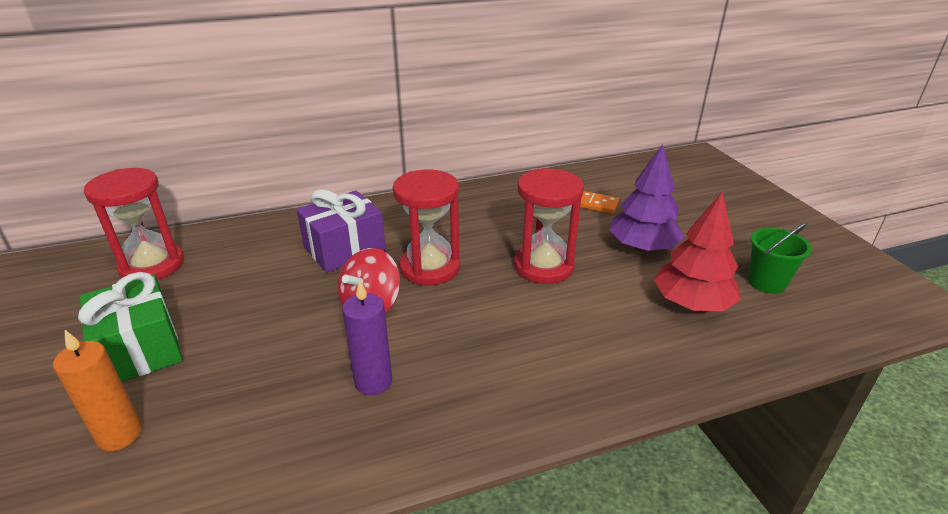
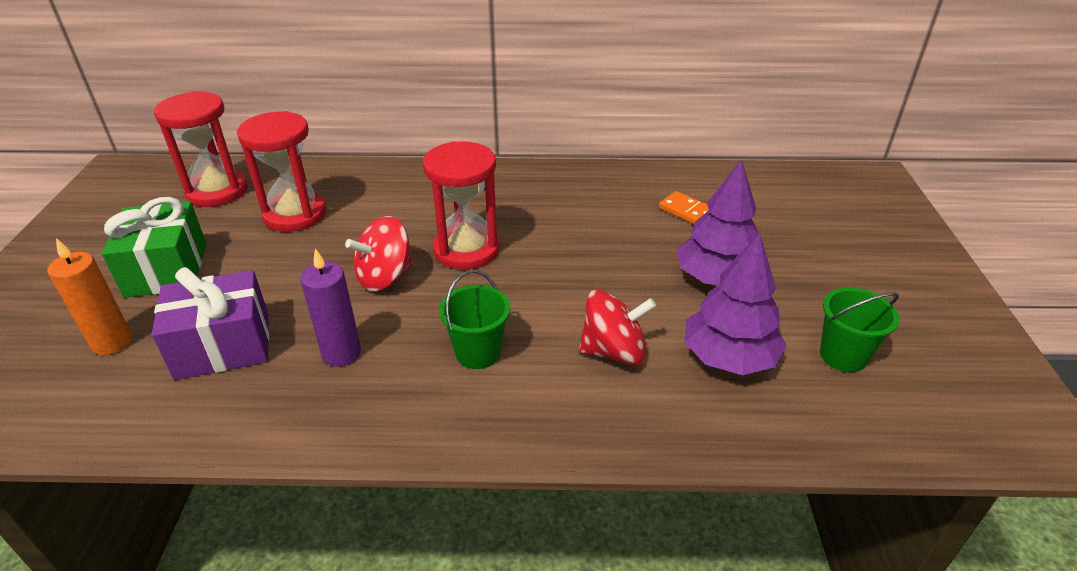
camera: 20 degrees right, 5 degrees up
purple gift [297,189,386,272] -> purple gift moved to [152,267,269,380]
red hourglass [514,168,584,284] -> red hourglass moved to [237,111,327,232]
red tree [654,192,741,311] -> purple tree [684,233,787,375]
none -> green bucket [439,270,510,369]
none -> red spinning top [579,290,656,365]

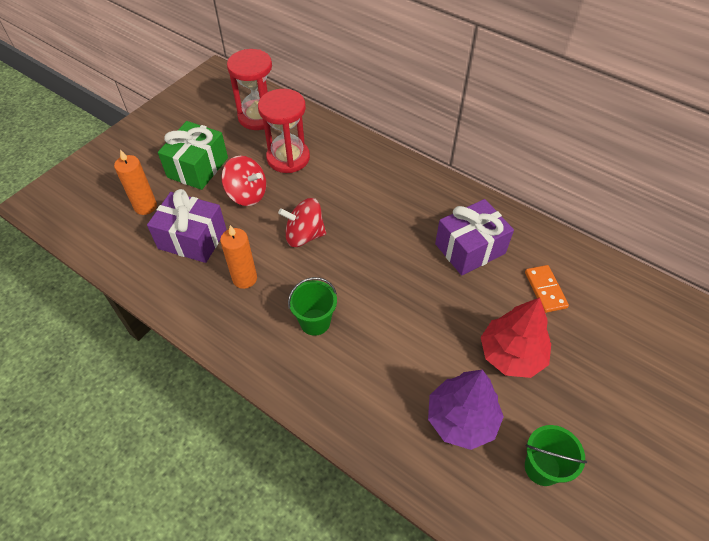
camera: 35 degrees right, 15 degrees up
purple candle [300,248,361,367] -> orange candle [220,225,257,289]
red hourglass [423,141,500,270] -> none
red spinning top [579,290,656,365] -> red spinning top moved to [221,156,266,206]
purple tree [677,159,759,285] -> red tree [481,297,551,378]
none -> purple gift [435,199,514,276]

